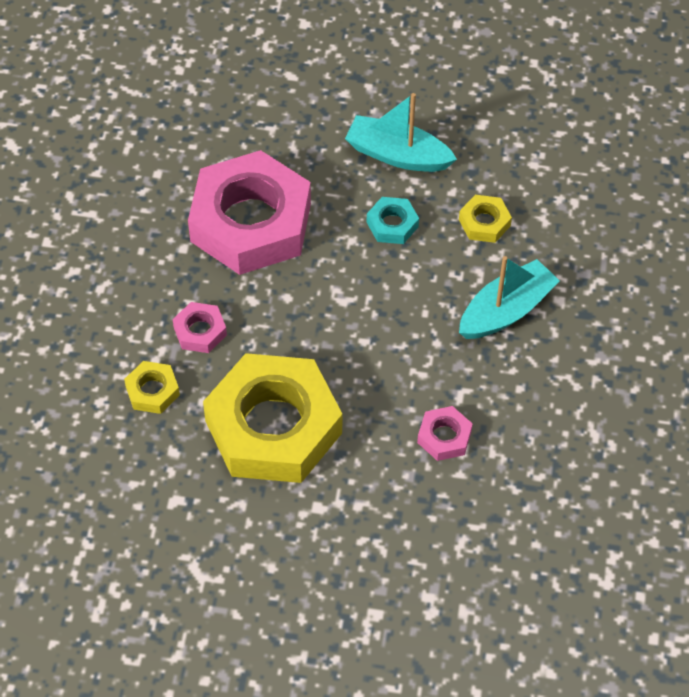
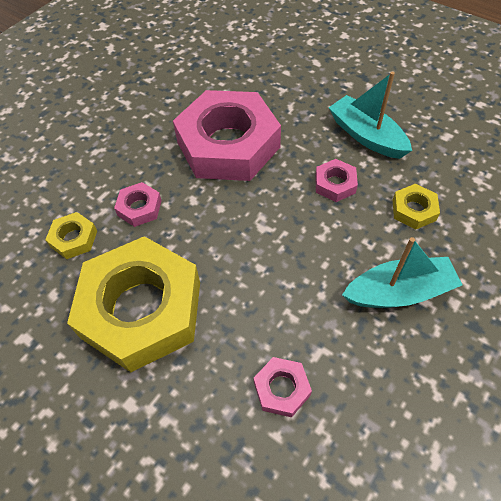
camera: 30 degrees right, 0 degrees up
turquoise nut [367,197,419,244] -> pink nut [315,159,358,202]

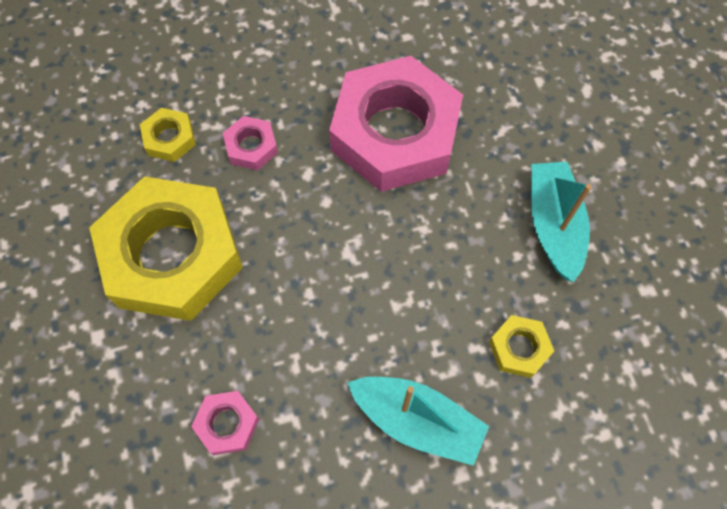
camera: 35 degrees right, 10 degrees up
pink nut [315,159,358,202] -> none

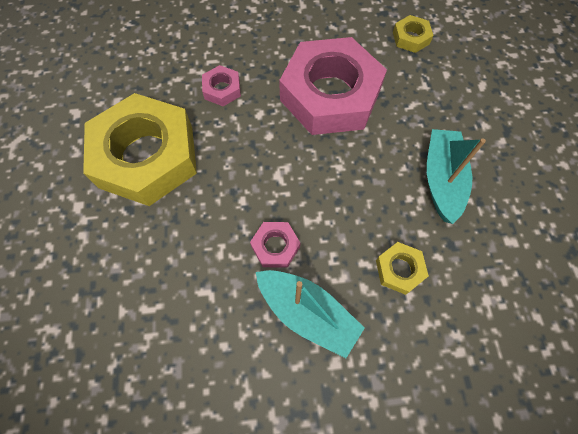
camera: 10 degrees right, 0 degrees up
yellow nut [140,108,196,162] -> yellow nut moved to [393,15,434,53]
pink nut [191,391,259,455] -> pink nut moved to [250,222,300,268]

